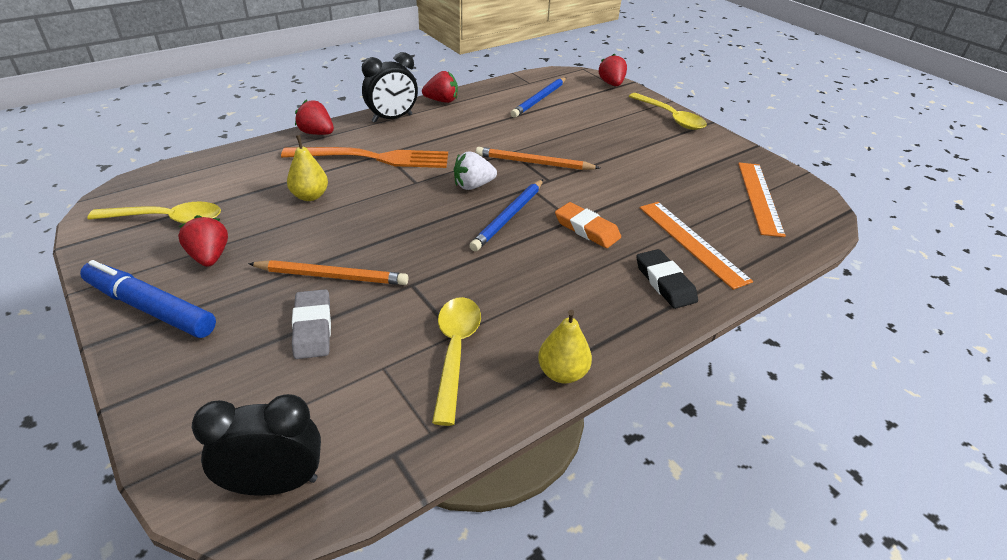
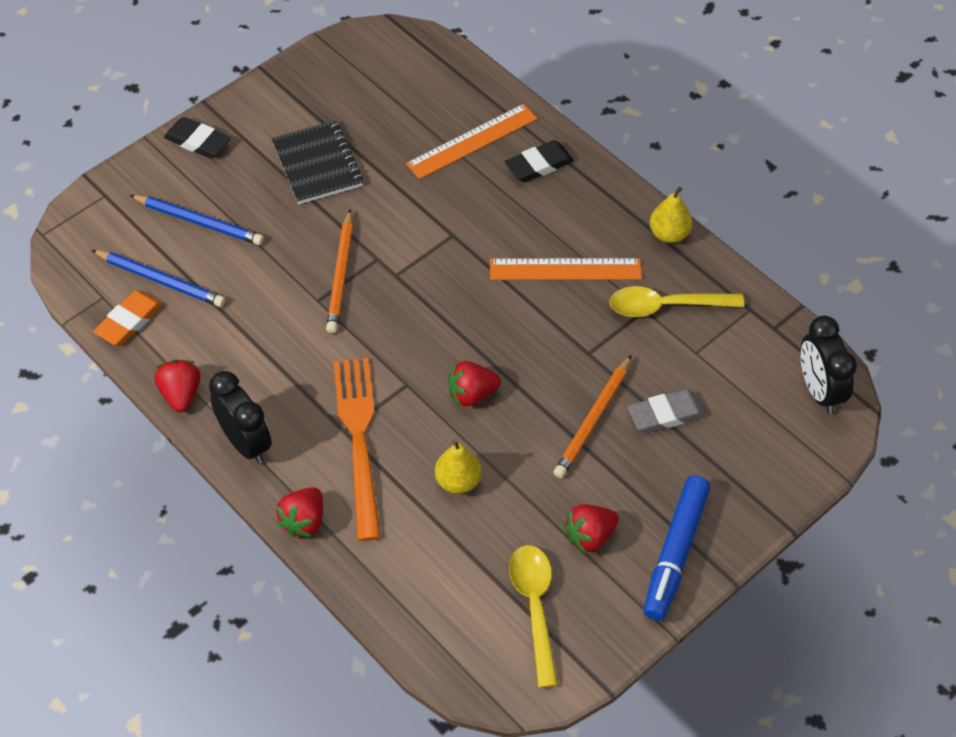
camera: 95 degrees left, 15 degrees up
orange pencil [248,260,408,285] -> orange pencil turned 150 degrees counterclockwise [554,355,632,478]
white strawberry [454,152,497,190] -> none
blue pencil [470,179,544,251] -> blue pencil moved to [129,195,264,245]
orange eraser [555,202,621,248] -> orange eraser moved to [93,290,163,345]
red strawberry [598,53,627,86] -> red strawberry moved to [448,361,501,407]
yellow spoon [629,93,707,130] -> black eraser [164,117,231,159]
orange ruler [738,163,786,237] -> orange ruler moved to [490,258,642,280]
none -> black notebook [271,120,364,204]

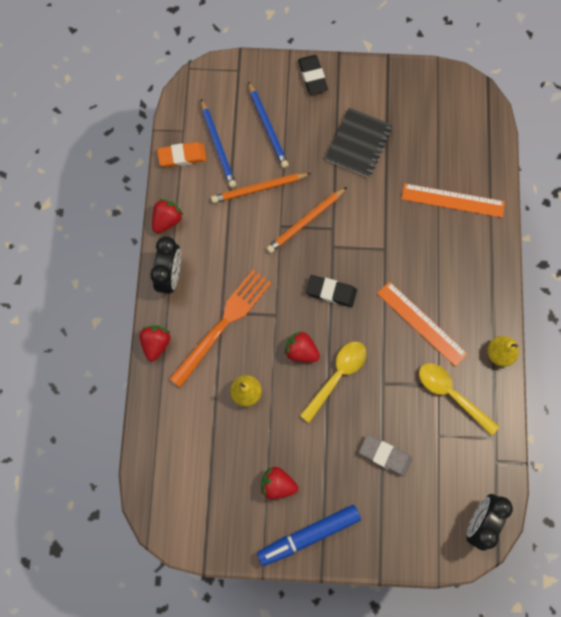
camera: 45 degrees right, 20 degrees up
red strawberry [276,487,323,537] -> red strawberry turned 120 degrees clockwise [139,325,170,361]
black eraser [505,140,574,183] -> black eraser moved to [306,275,357,307]
yellow spoon [509,545,558,688] -> yellow spoon moved to [300,342,366,423]
orange pencil [554,355,632,478] -> orange pencil moved to [211,173,311,203]

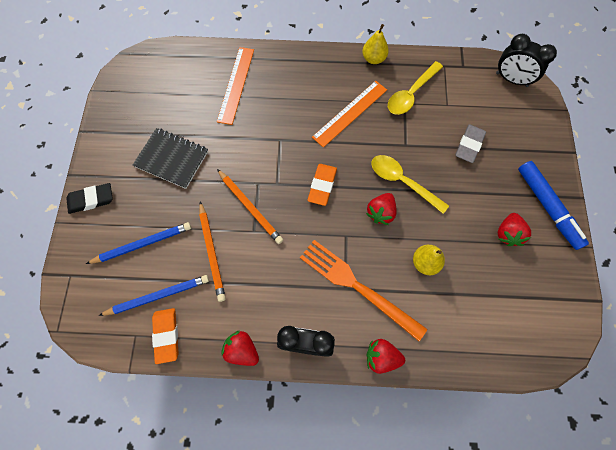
camera: 90 degrees left, 5 degrees down
black eraser [306,275,357,307] -> orange eraser [308,164,337,206]

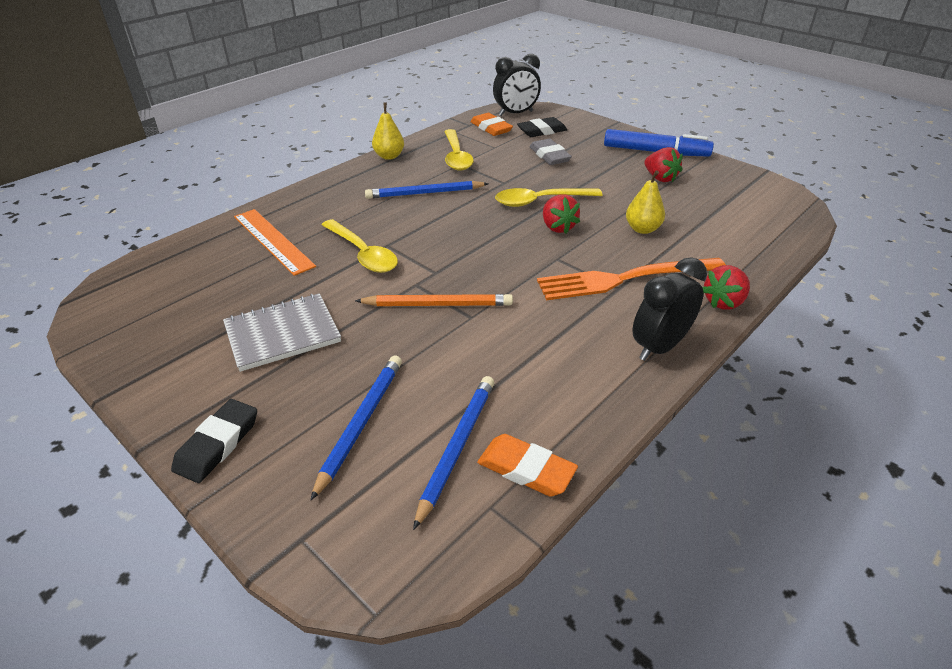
camera: 50 degrees left, 30 degrees down
black notebook [133,128,208,189] -> grey notebook [223,293,341,372]
orange pencil [199,201,226,302] -> none
red strawberry [222,331,259,366] -> none
orange eraser [308,164,337,206] -> orange eraser moved to [470,113,513,136]
orange ruler [312,81,387,148] -> blue pencil [365,181,489,199]
none -> yellow spoon [322,219,398,273]
none -> black eraser [517,117,567,137]

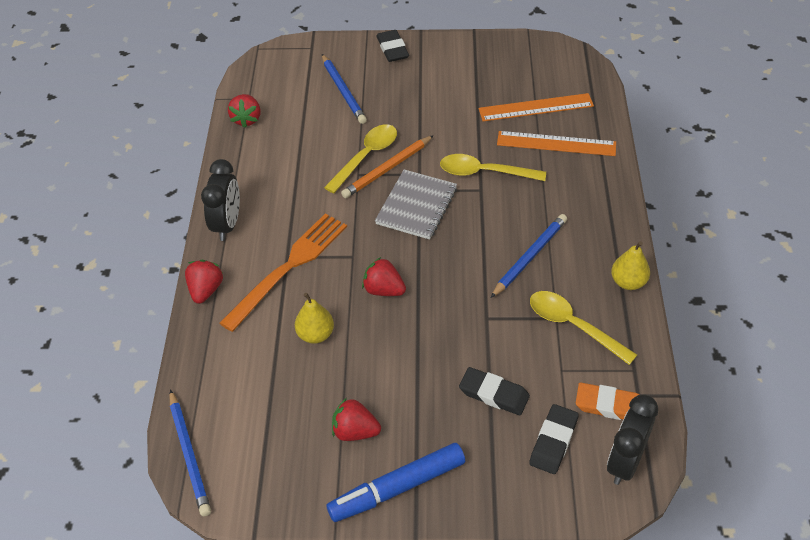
camera: 140 degrees right, 10 degrees up
grey notebook [223,293,341,372] -> grey notebook moved to [375,170,457,240]
blue pencil [413,376,494,530] -> blue pencil moved to [170,389,211,516]
orange eraser [477,434,578,497] -> red strawberry [228,94,261,128]
yellow spoon [495,188,603,207] -> yellow spoon moved to [324,124,397,193]
grey eraser [530,139,572,165] -> black eraser [459,367,530,415]
none -> orange ruler [479,93,594,121]

